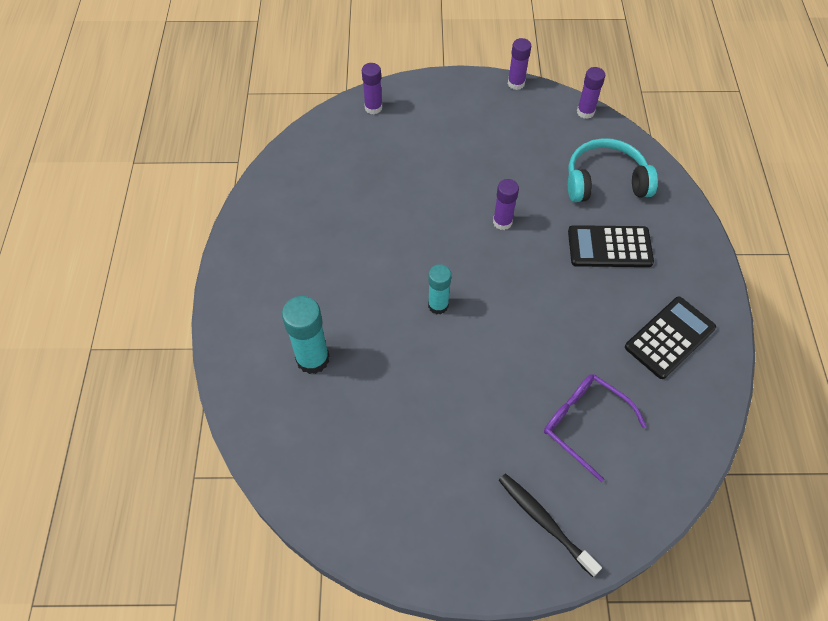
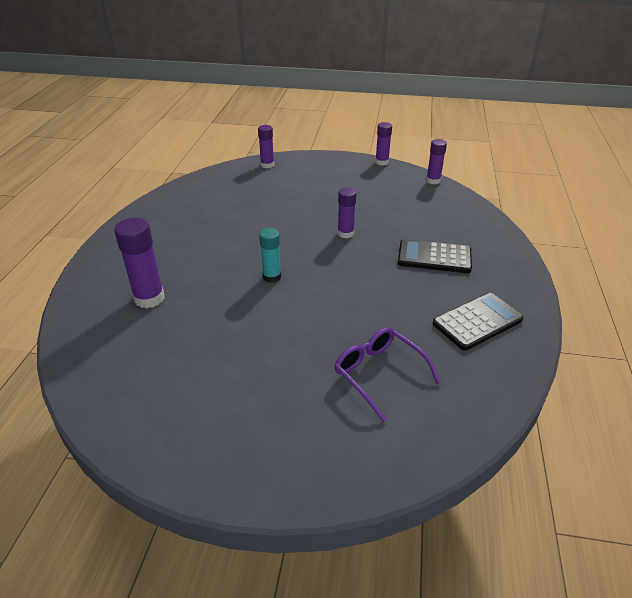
camera: 10 degrees right, 20 degrees down
turquoise glue stick [282,296,329,374] -> purple glue stick [114,218,165,308]
black toothbrush [499,474,602,577] -> none
turquoise headphones [568,138,658,202] -> none

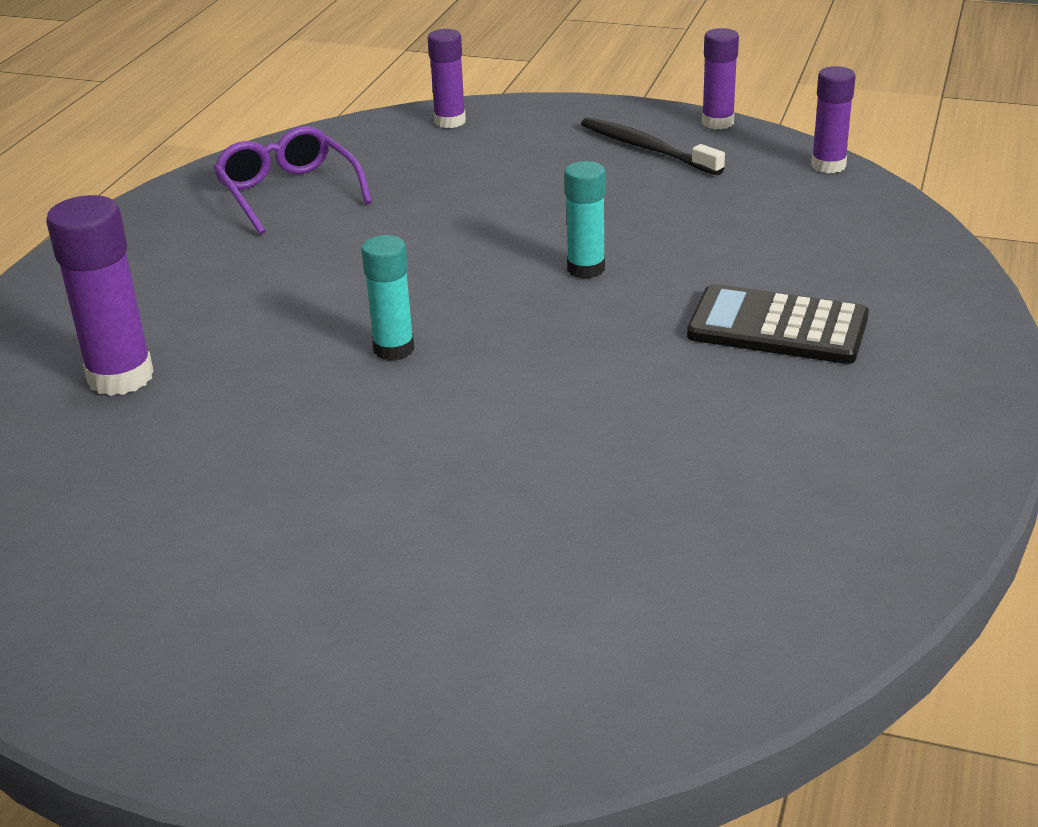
camera: 10 degrees right, 5 degrees down
purple glasses [335,327,441,422] -> purple glasses moved to [213,126,372,235]
purple glue stick [338,188,356,238] -> turquoise glue stick [564,161,606,279]
black calculator [433,293,523,351] -> none
none -> black toothbrush [581,117,725,175]

